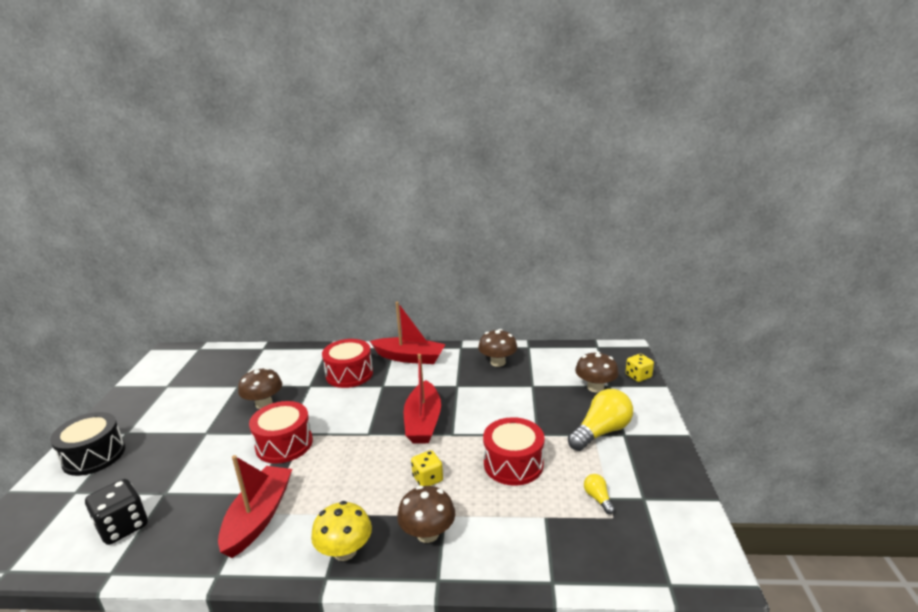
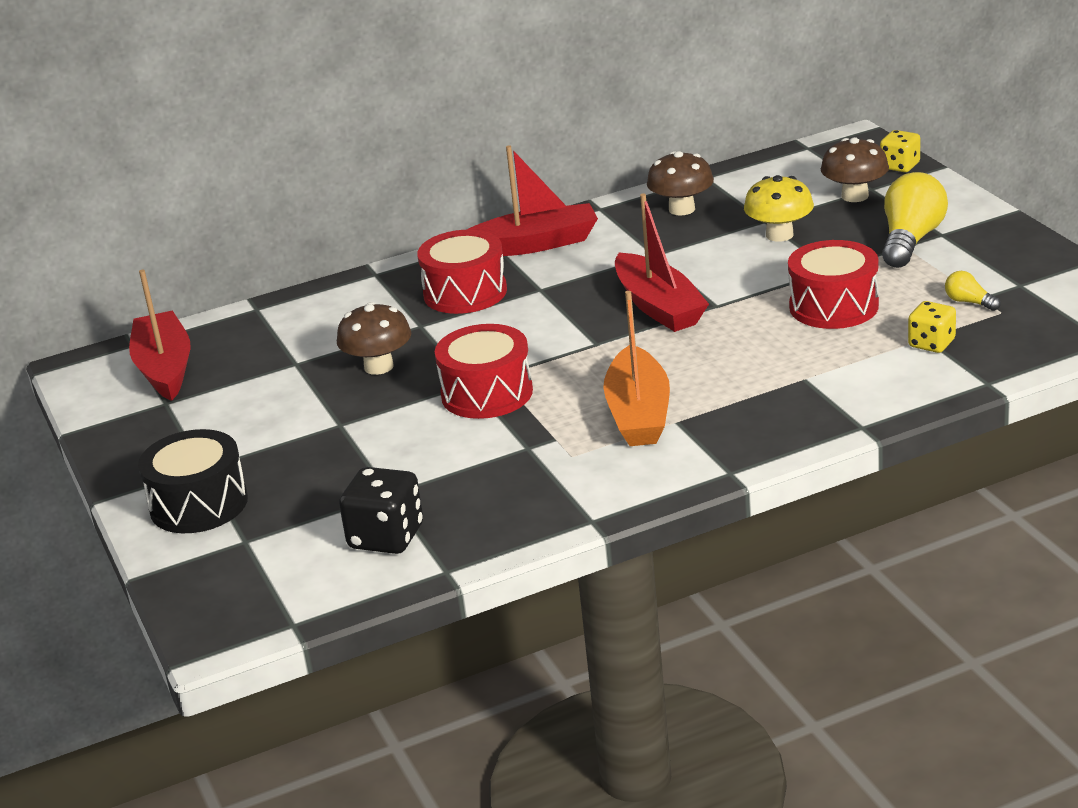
camera: 25 degrees left, 5 degrees up
red boat [218,455,292,558] -> red boat moved to [129,270,190,401]
yellow mushroom [311,501,372,561] -> yellow mushroom moved to [744,175,814,242]
brown mushroom [397,486,455,543] -> none
yellow dice [411,450,443,486] -> yellow dice moved to [908,301,956,353]
none -> orange boat [603,291,670,446]

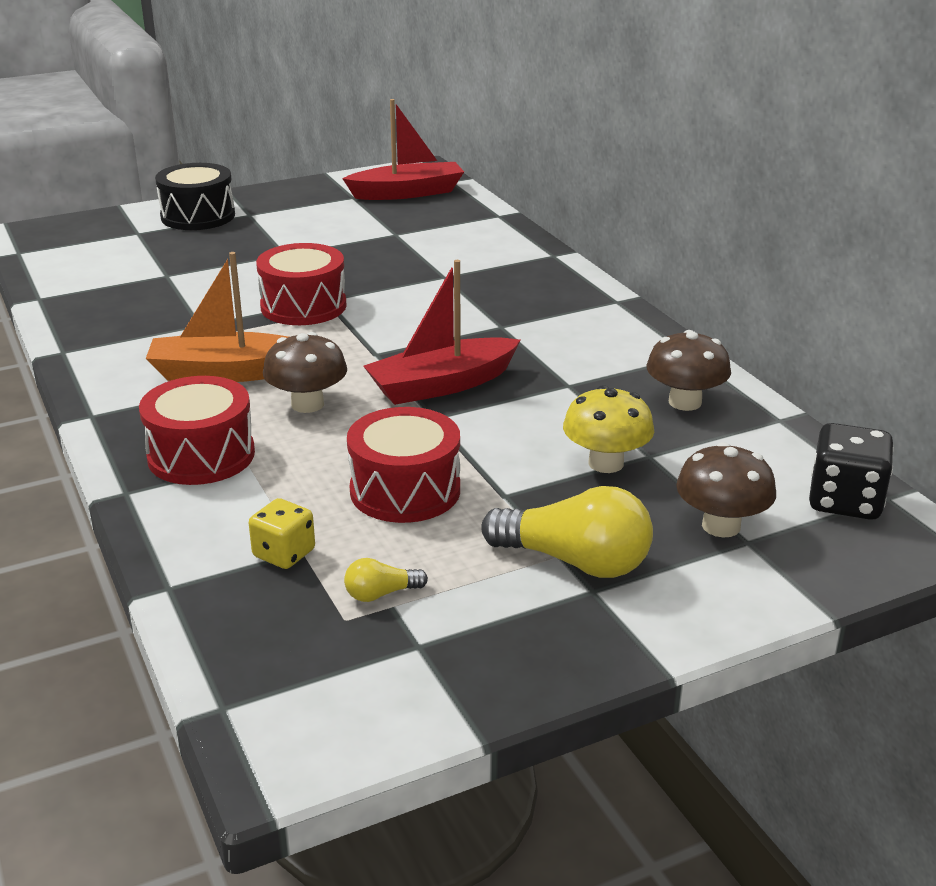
camera: 85 degrees right, 0 degrees up
brown mushroom [337,302,411,375] -> brown mushroom moved to [263,332,347,413]
black dice [339,467,423,554] -> black dice moved to [809,423,894,520]
red drum [417,230,507,314] -> red drum moved to [139,376,255,485]
red boat [467,145,598,256] -> none
yellow dice [880,130,920,172] -> none
yellow light bulb [945,271,1001,311] -> yellow light bulb turned 150 degrees counterclockwise [344,558,428,602]

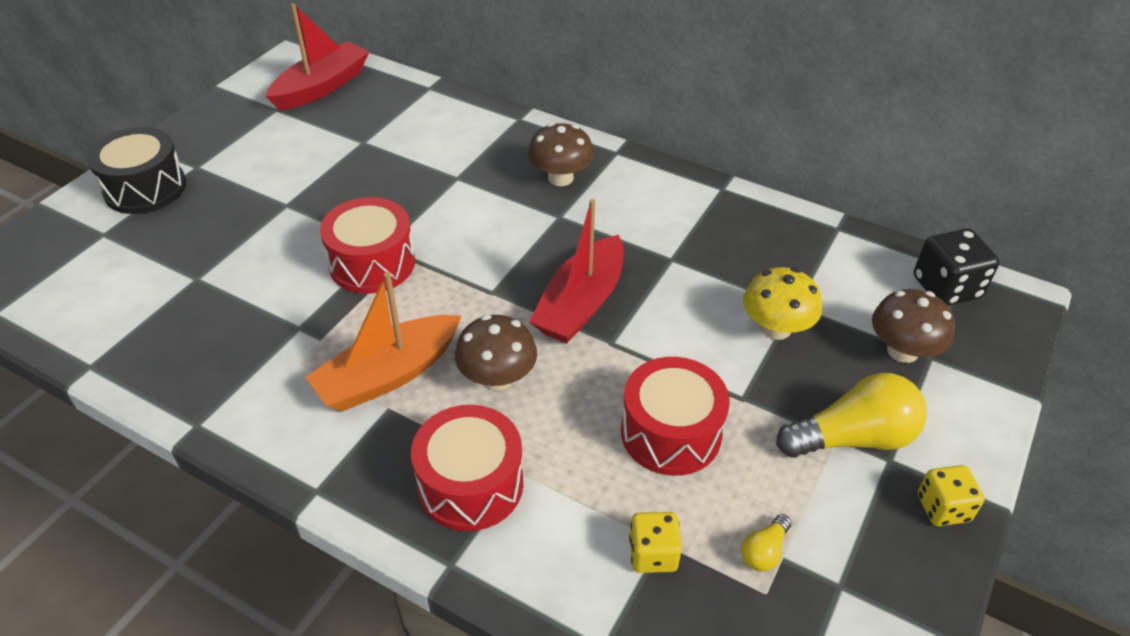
camera: 35 degrees left, 15 degrees up
brown mushroom [647,330,731,411] -> brown mushroom moved to [528,123,594,186]
none -> yellow dice [918,465,985,526]

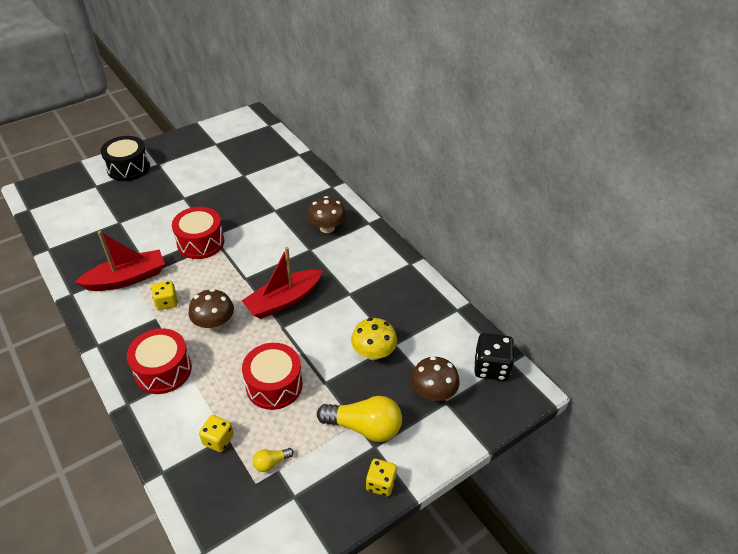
camera: 25 degrees right, 0 degrees up
red boat [265,3,370,111] -> red boat moved to [75,231,165,291]
orange boat [305,272,461,411] -> yellow dice [152,281,178,310]

